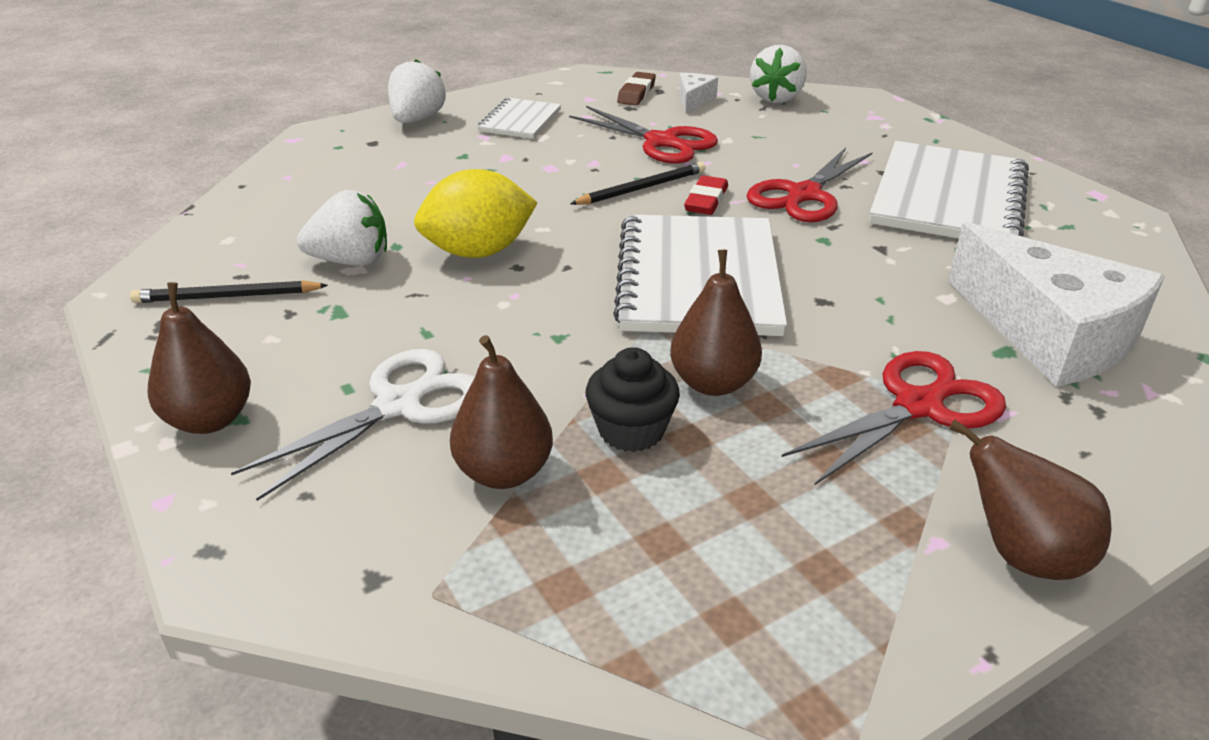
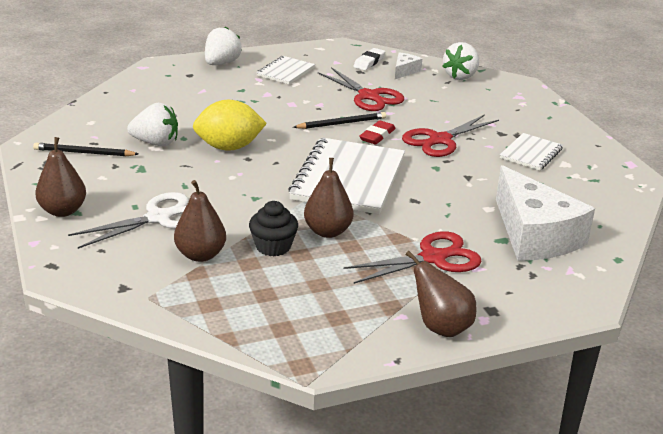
camera: 10 degrees right, 5 degrees down
brown eraser [617,72,656,105] -> white eraser [353,48,385,70]
white notebook [869,141,1029,239] -> white notebook [500,133,563,171], size x0.52

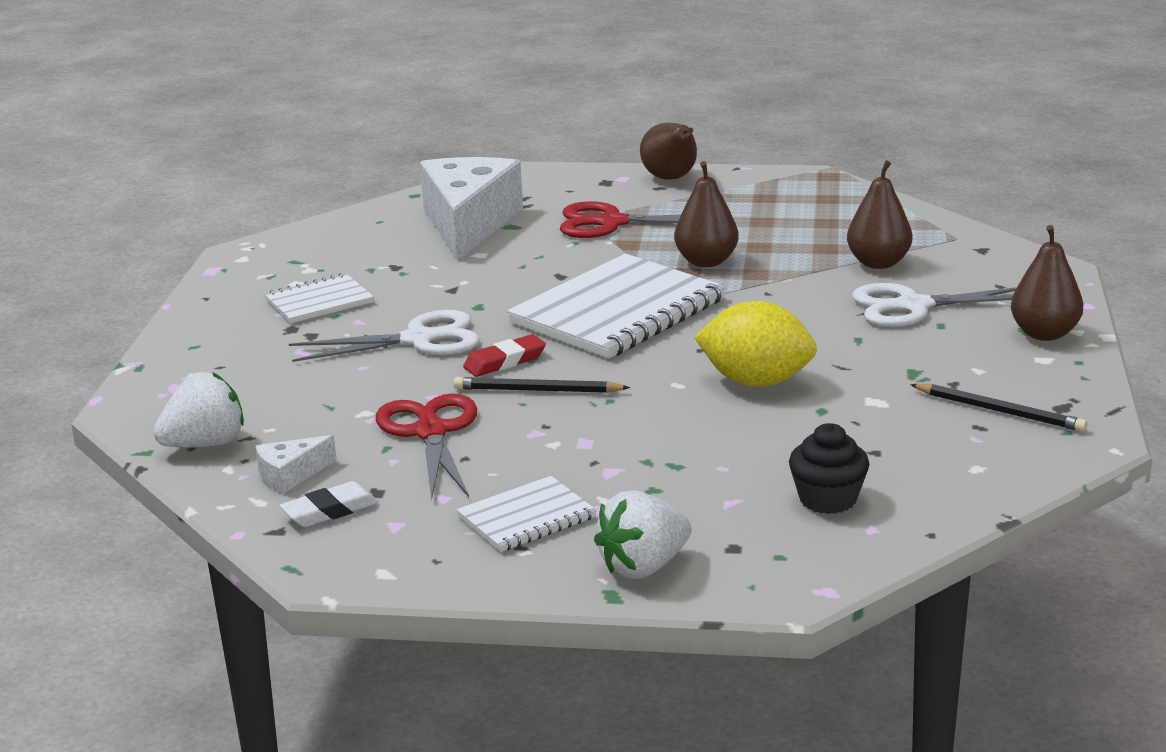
camera: 150 degrees left, 5 degrees down
white strawberry [127,103,178,146] -> none
black cupcake [249,201,298,257] -> black cupcake moved to [789,423,869,514]
red scissors [402,114,499,157] -> white scissors [289,310,480,362]

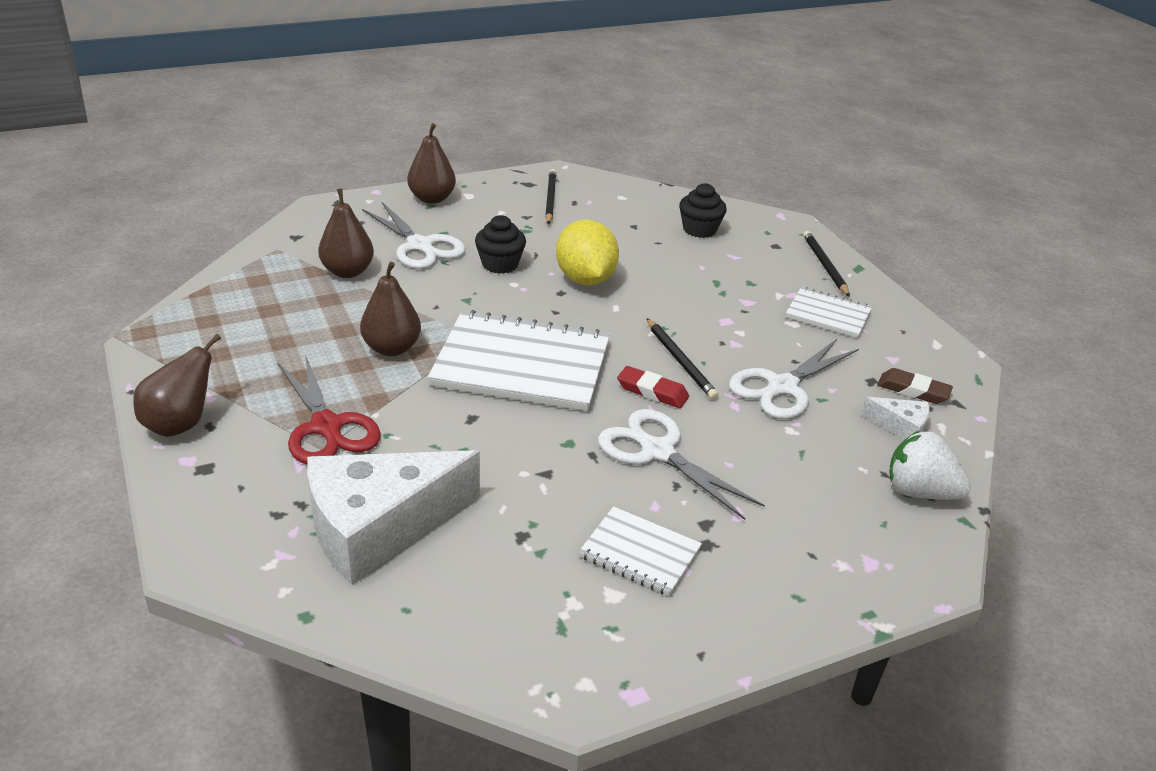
camera: 125 degrees left, 10 degrees up
white eraser [280,481,378,527] -> brown eraser [877,368,953,404]
red scissors [376,393,477,499] -> white scissors [729,339,859,419]
white strawberry [594,490,691,579] -> black pencil [803,231,850,297]
none -> black cupcake [475,215,526,274]

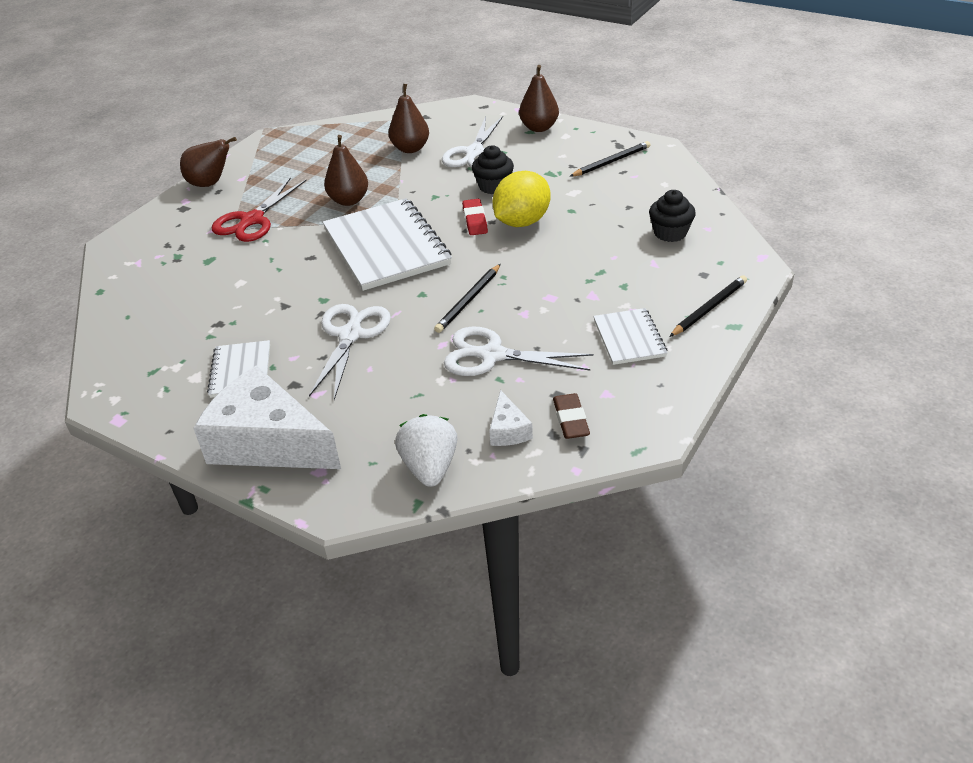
camera: 60 degrees right, 5 degrees up
white cheese [307,450,480,585] -> white cheese moved to [193,365,341,469]
red eraser [617,366,689,408] -> red eraser moved to [462,199,488,235]

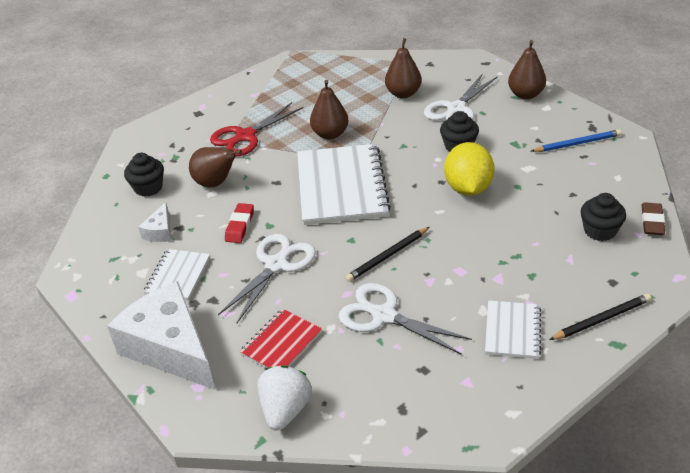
camera: 20 degrees right, 0 degrees up
brown pear [180,137,237,187] -> brown pear moved to [189,147,242,187]
red eraser [462,199,488,235] -> red eraser moved to [225,203,254,243]
white cheese [489,390,533,446] -> white cheese moved to [138,202,171,242]
yellow lemon [493,171,551,227] -> yellow lemon turned 60 degrees counterclockwise [444,142,495,196]
brown eraser [553,393,590,439] -> brown eraser moved to [642,202,665,235]
black pencil [569,141,650,177] -> blue pencil [531,129,622,152]
none -> black cupcake [124,153,164,197]
none -> red notebook [240,309,322,368]

